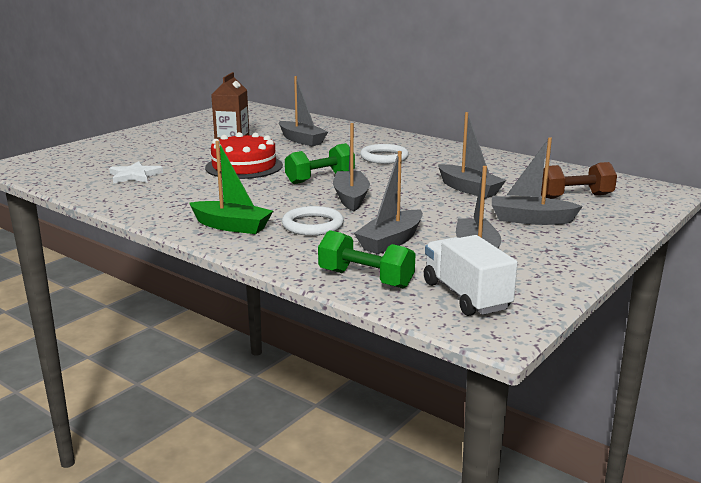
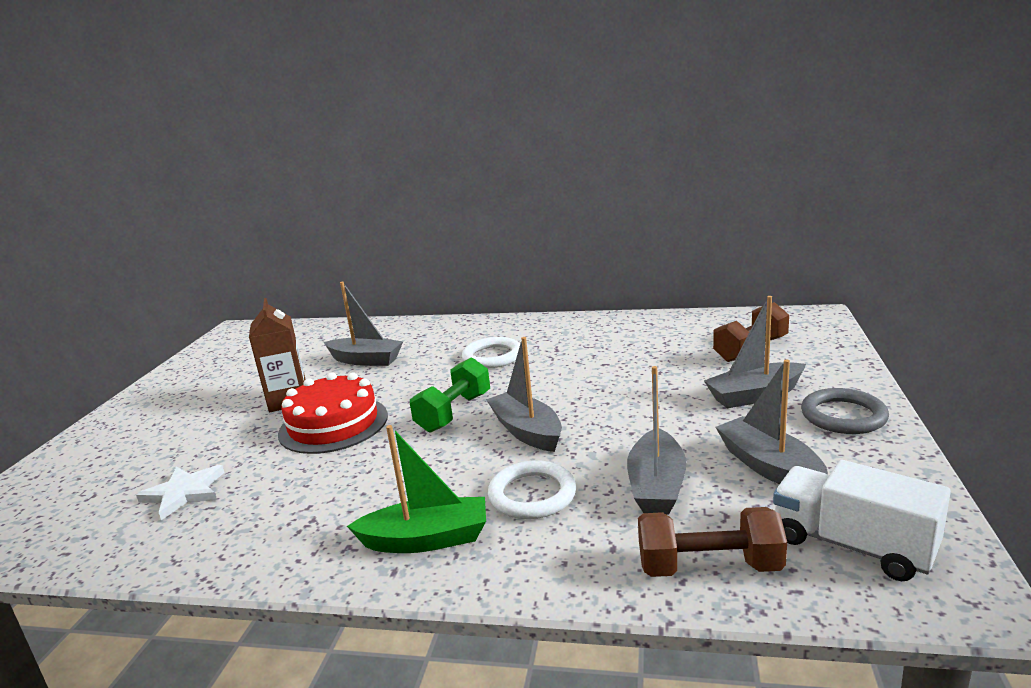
camera: 25 degrees left, 0 degrees up
green dumbbell [318,230,415,289] -> brown dumbbell [638,507,787,577]
grey boat [438,112,506,198] -> none
none -> grey ring [801,388,889,434]

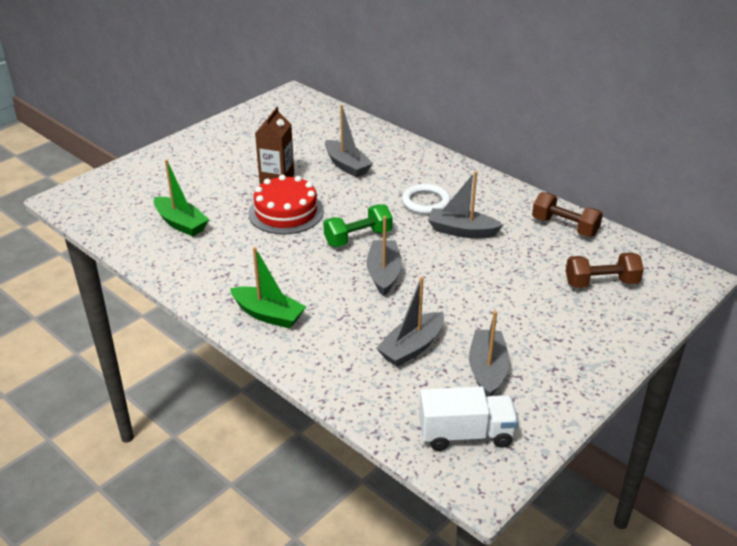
camera: 30 degrees right, 15 degrees up
white star [136,465,225,520] -> green boat [154,159,209,237]
white ring [488,460,576,519] -> none
brown dumbbell [638,507,787,577] -> brown dumbbell moved to [532,192,603,237]
grey boat [704,296,806,408] -> grey boat moved to [428,171,503,238]
white truck [773,460,951,581] -> white truck turned 105 degrees clockwise [419,386,518,451]
grey ring [801,388,889,434] -> none

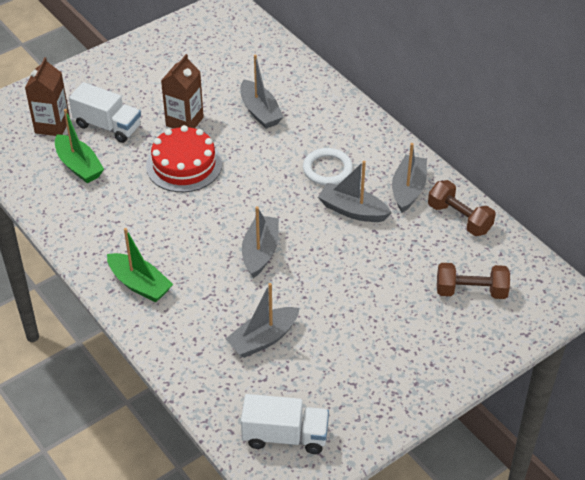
camera: 10 degrees right, 10 degrees up
green dumbbell [323,204,393,247] -> none
grey boat [469,311,510,398] -> grey boat moved to [392,143,427,213]
none -> brown carton [25,57,70,136]
none -> white truck [69,82,141,143]

